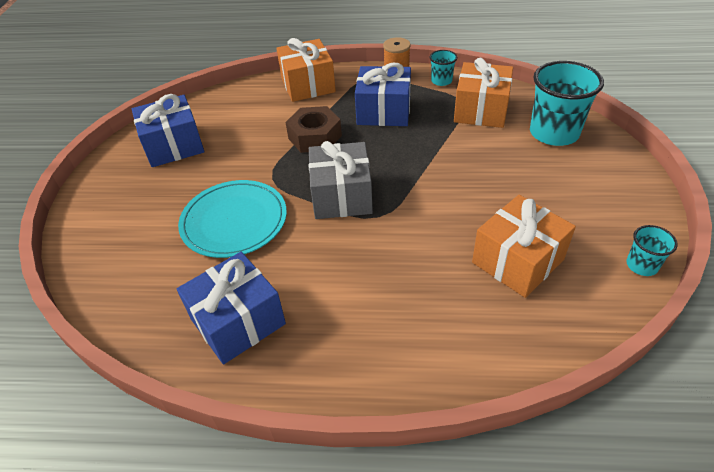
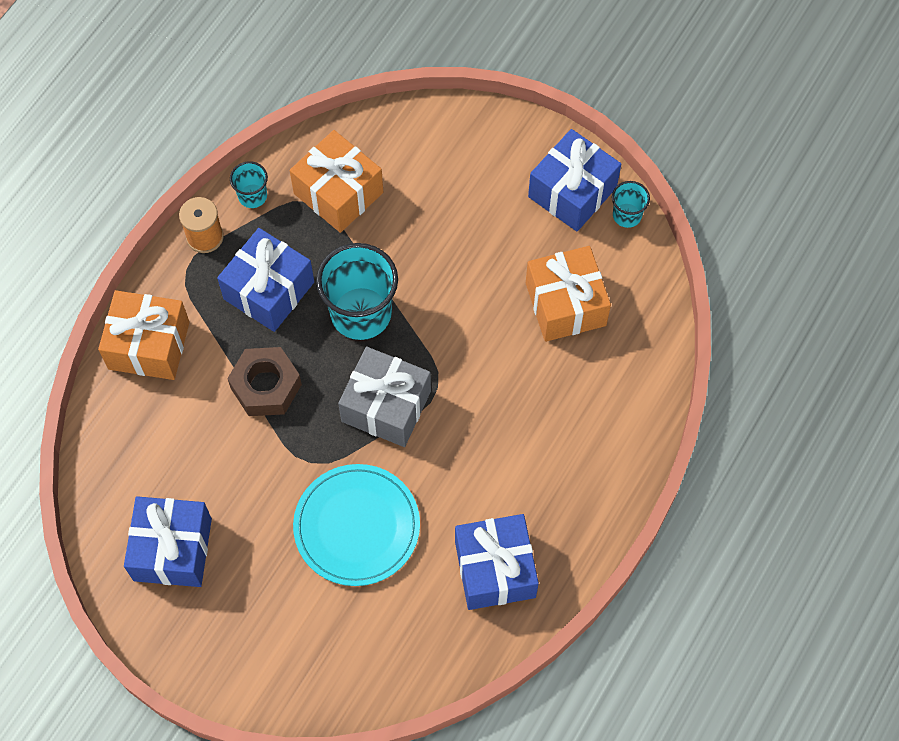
camera: 65 degrees left, 20 degrees up
turquoise cup [530,61,604,146] -> turquoise cup moved to [316,243,398,340]
none -> blue gift [528,129,621,231]

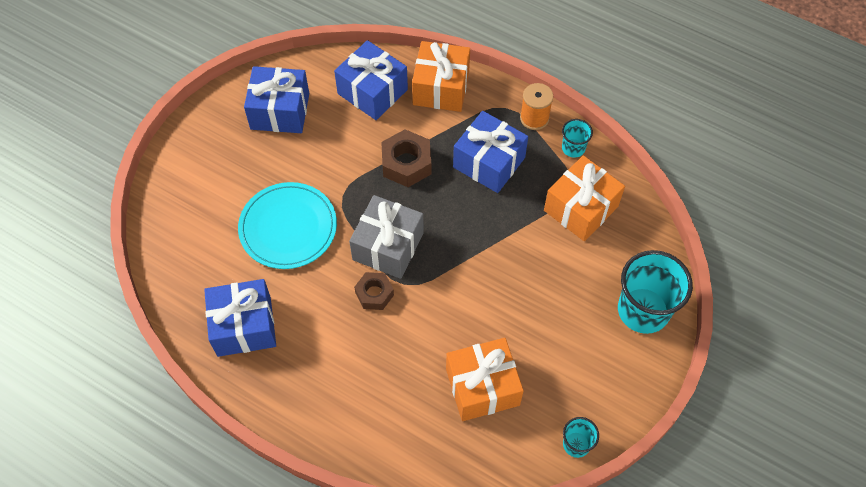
camera: 90 degrees right, 5 degrees down
turquoise cup [316,243,398,340] -> turquoise cup moved to [618,250,693,334]
blue gift [528,129,621,231] -> blue gift moved to [334,40,408,120]
none -> brown nut [354,272,394,310]

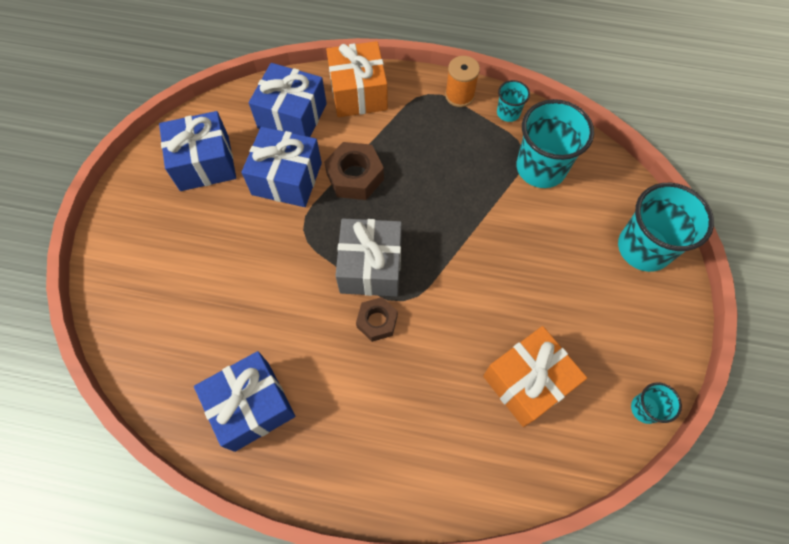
camera: 20 degrees left, 5 degrees up
turquoise plate [238,182,337,269] -> none
blue gift [453,111,528,193] -> blue gift moved to [241,127,322,207]
orange gift [544,155,625,241] -> turquoise cup [517,99,594,188]

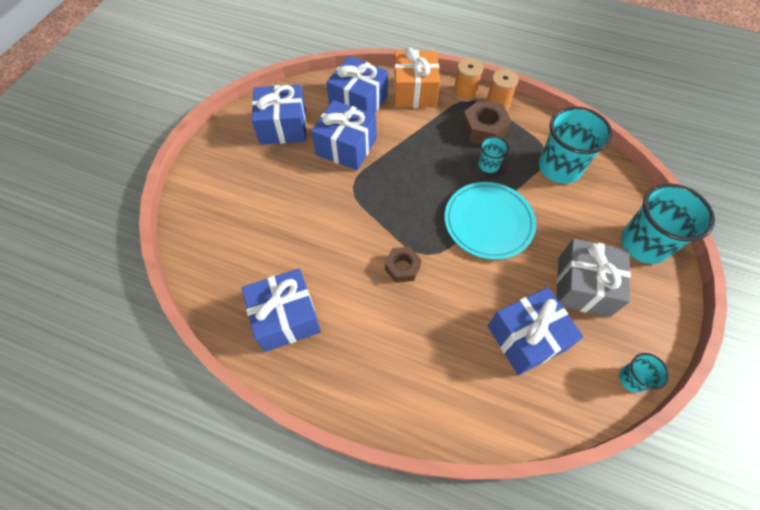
camera: 10 degrees right, 5 degrees down
brown nut [324,142,384,200] -> brown nut moved to [461,100,512,144]
grey gift [336,218,402,296] -> grey gift moved to [556,239,631,317]
orange gift [483,326,587,427] -> blue gift [488,287,584,375]
turquoise cup [497,80,530,122] -> turquoise cup moved to [479,136,509,173]
none -> turquoise plate [445,182,536,260]
none -> orange spool [453,58,483,102]

